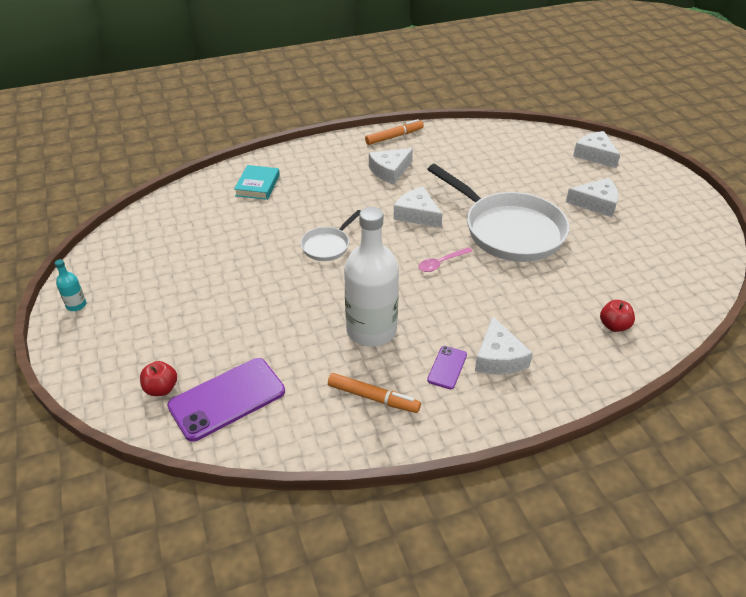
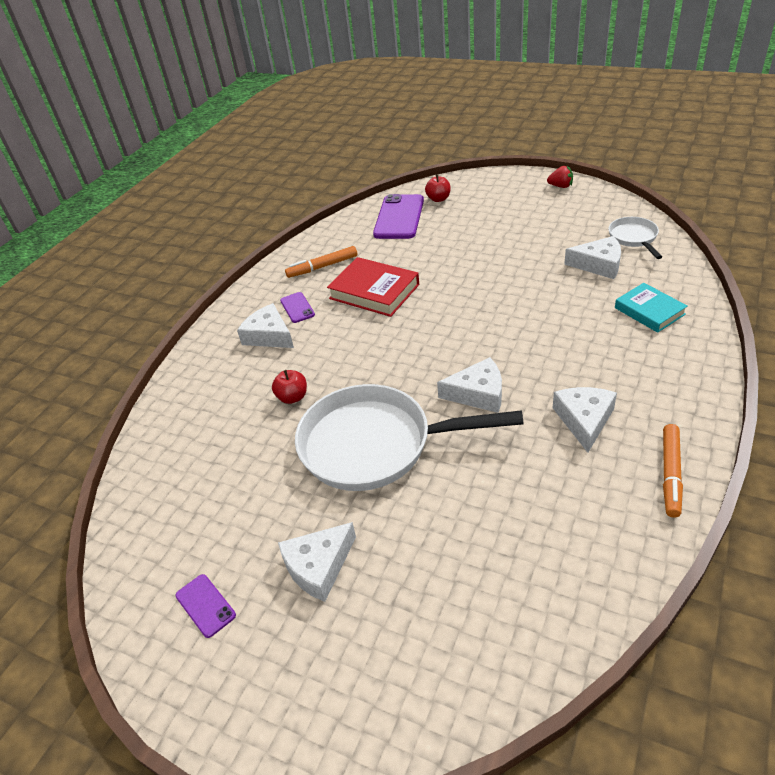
camera: 140 degrees right, 0 degrees up
turquoise bottle [55,259,86,311] -> red strawberry [547,166,573,188]
white pan [301,210,361,261] -> white pan moved to [608,217,662,259]
white bottle [344,207,399,347] -> red book [327,257,419,317]
pink spoon [418,247,473,272] -> none
white cheese [573,131,620,168] -> white cheese moved to [564,236,621,279]
red apple [600,300,635,332] -> red apple moved to [272,370,307,404]
none -> purple phone [175,574,236,638]

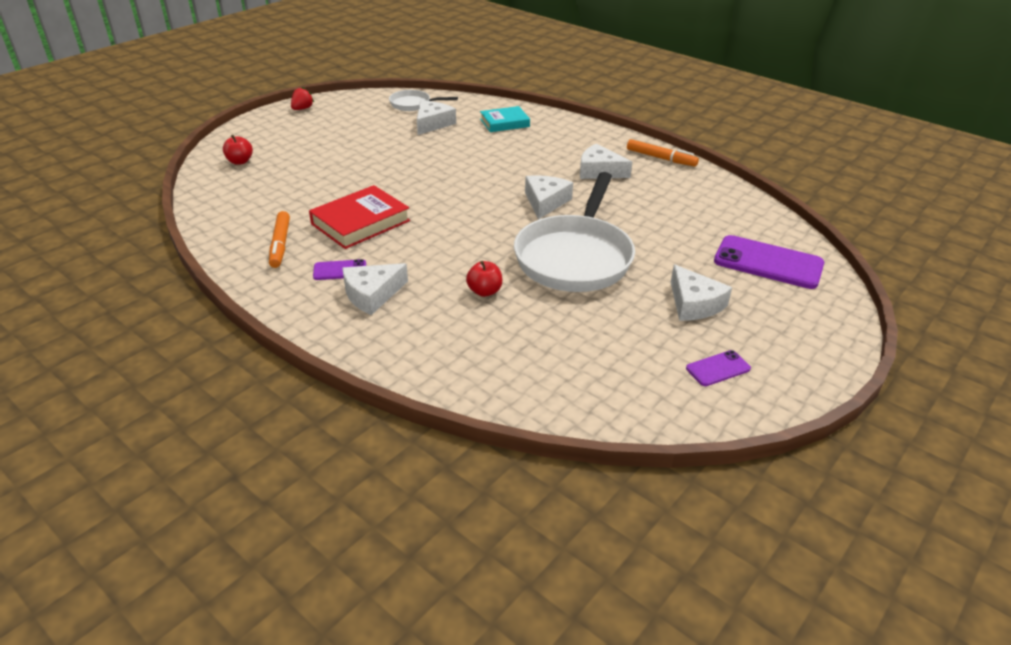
camera: 80 degrees left, 5 degrees down
purple phone [373,194,424,239] -> purple phone moved to [714,235,824,289]

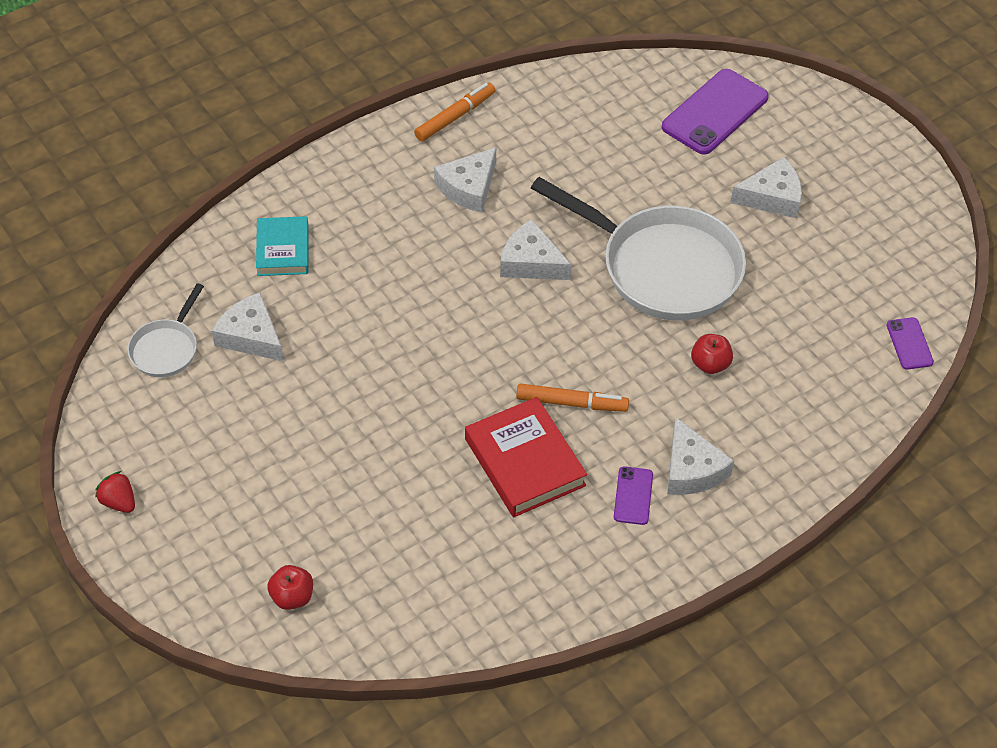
camera: 75 degrees left, 15 degrees up
orange marker [269,211,290,268] -> orange marker moved to [516,383,629,412]
purple phone [686,350,751,386] -> purple phone moved to [887,317,934,370]

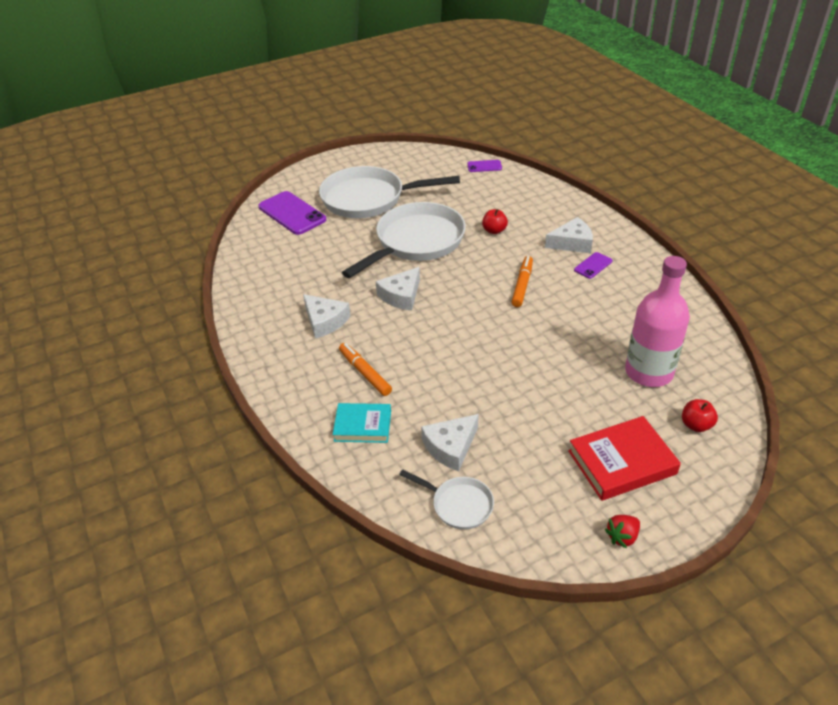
camera: 80 degrees left, 10 degrees down
orange marker [414,83,495,141] -> orange marker moved to [339,343,392,396]
red book [465,397,587,517] -> red book moved to [568,416,681,501]
purple phone [614,466,653,525] -> purple phone turned 60 degrees counterclockwise [574,252,612,279]
white cheese [730,157,802,219] -> white pan [319,166,460,218]
none -> pink bottle [625,256,690,387]

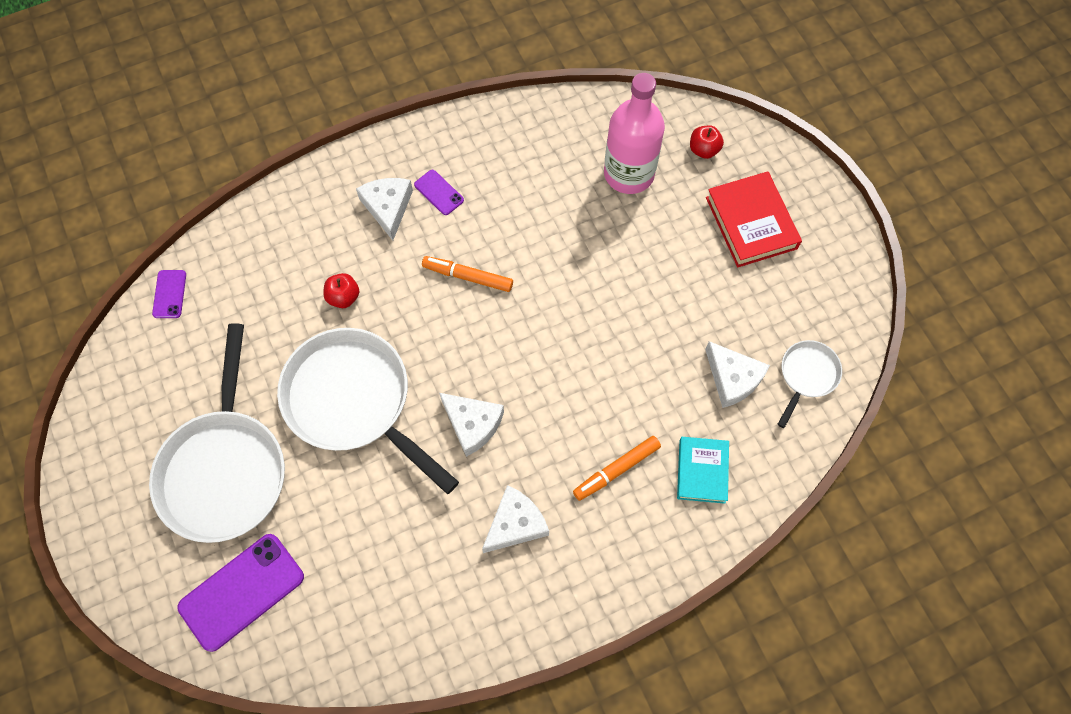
camera: 90 degrees left, 25 degrees up
red strawberry [604,515,640,549] -> none

